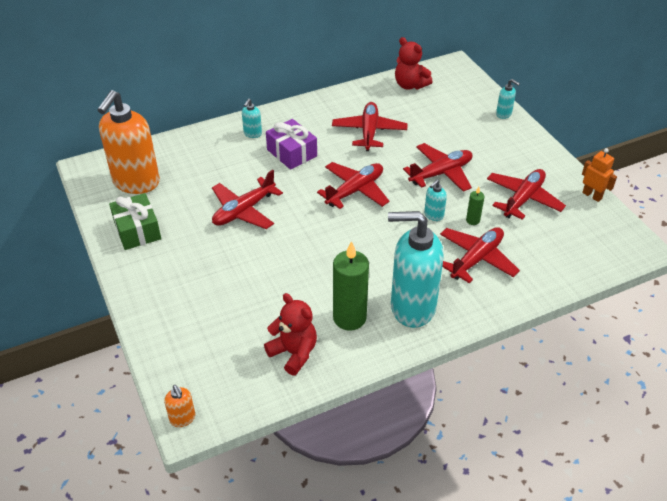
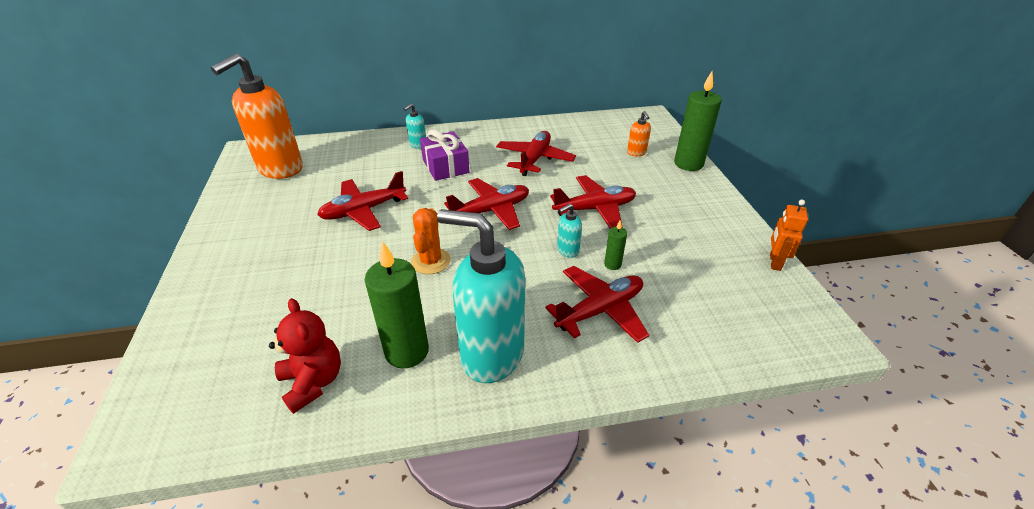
camera: 15 degrees right, 5 degrees down
green gift [109,193,161,250] -> none
orange soap dispenser [164,385,195,427] -> orange soap dispenser moved to [627,111,651,156]
red teddy bear [395,37,432,90] -> none
red plane [487,169,566,220] -> none
turquoise soap dispenser [496,79,520,119] -> green candle [674,71,722,171]
orange robot [582,148,617,202] -> orange robot turned 135 degrees counterclockwise [770,200,808,271]
none -> orange cactus [411,208,451,274]

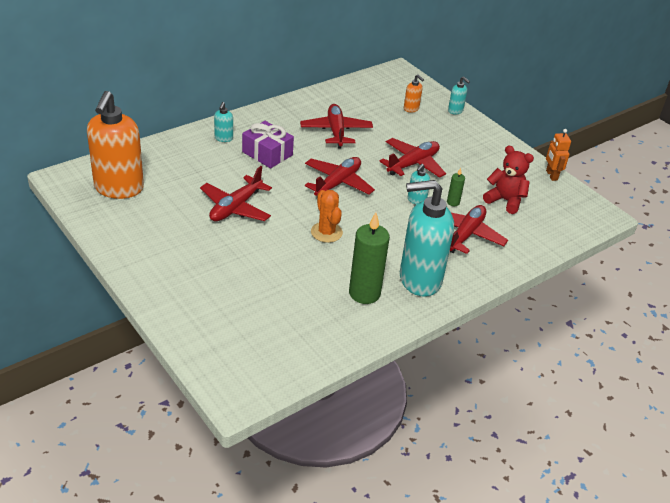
camera: 30 degrees left, 0 degrees up
red teddy bear [269,298,341,414] -> red teddy bear moved to [483,145,534,214]
green candle [674,71,722,171] -> turquoise soap dispenser [448,76,470,114]

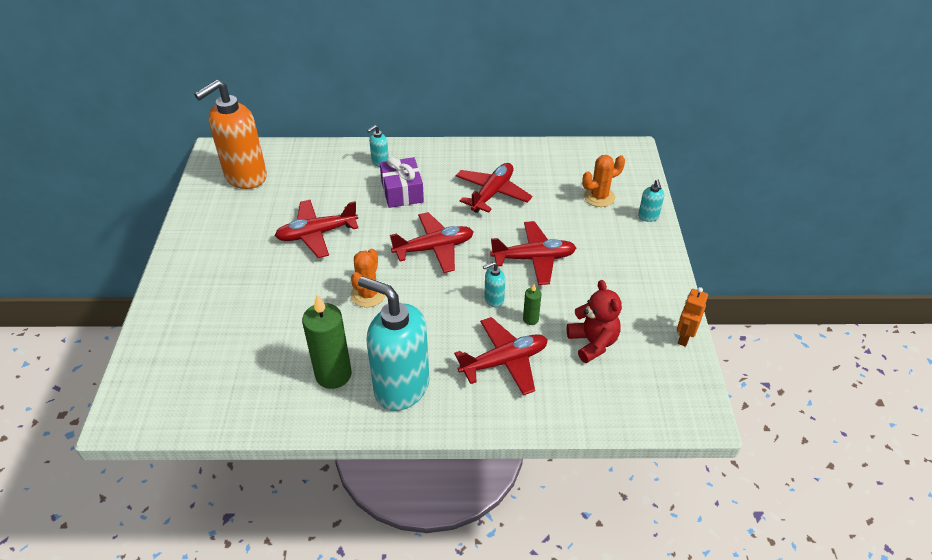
camera: 40 degrees right, 5 degrees up
orange soap dispenser [404,74,424,113] -> orange cactus [582,155,625,207]

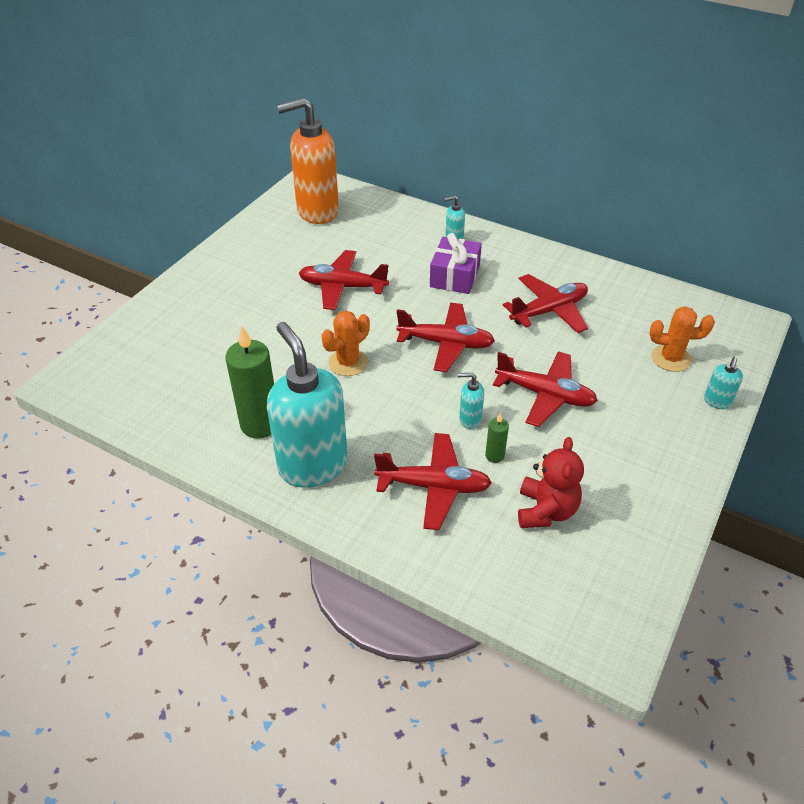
camera: 30 degrees right, 0 degrees up
orange robot [677,287,708,347] -> none

